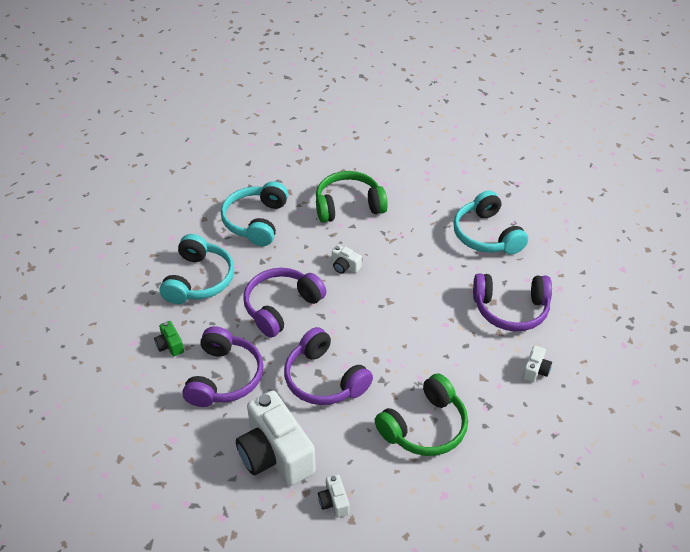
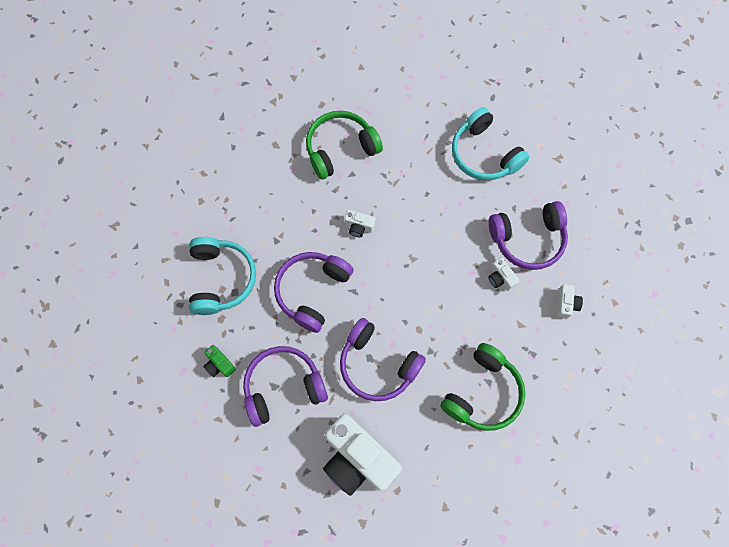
camera: 15 degrees left, 25 degrees up
purple headphones [182,326,263,407] -> purple headphones turned 105 degrees counterclockwise [243,346,328,427]
turquoise headphones [221,181,288,246] -> none
white camera [318,474,349,518] -> white camera moved to [488,257,520,291]

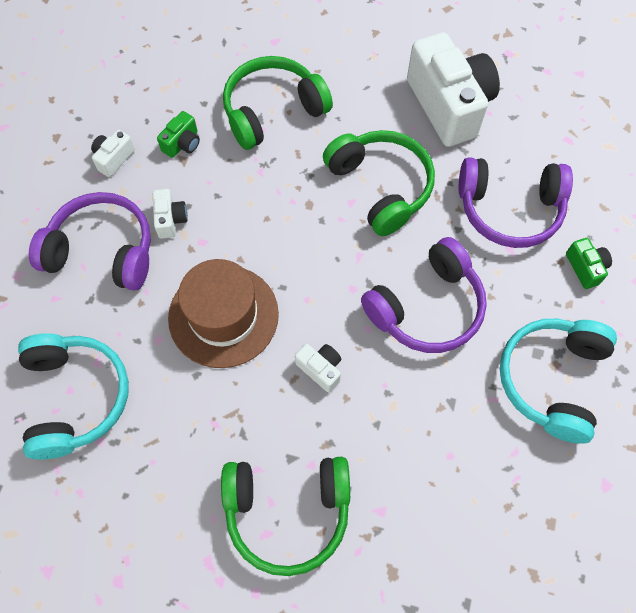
camera: 155 degrees left, 5 degrees down
purple headphones [340,318,426,401] -> green headphones [323,130,435,236]
none -> green camera [157,111,200,158]
none -> brown hat [168,259,279,368]

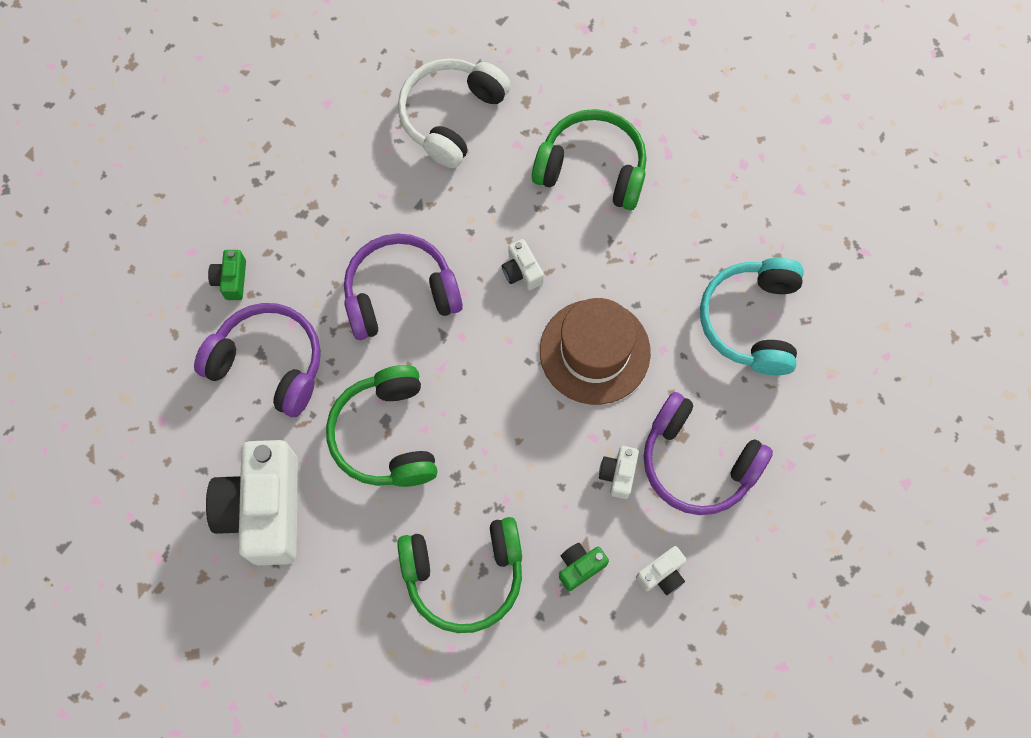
camera: 160 degrees left, 5 degrees up
turquoise headphones [500,319,617,444] -> none
none -> white headphones [398,58,511,168]

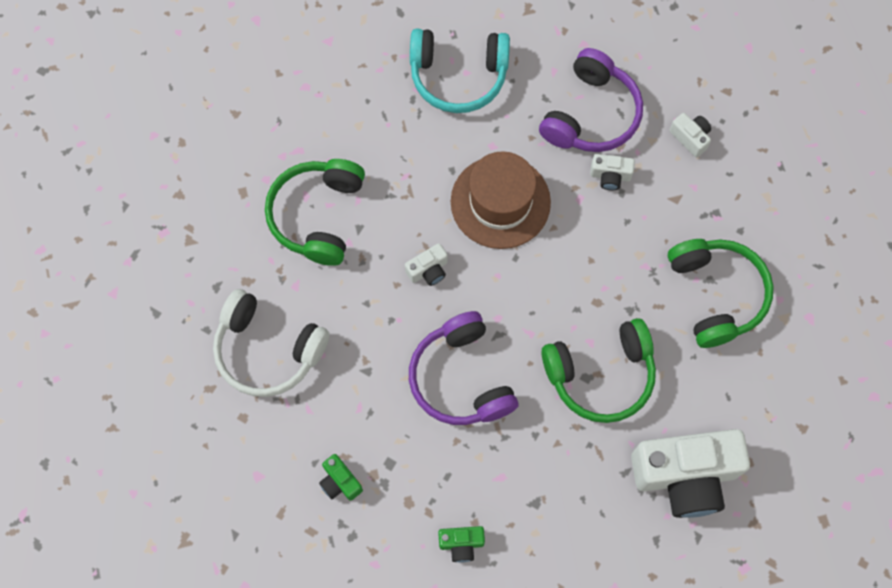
camera: 95 degrees left, 0 degrees up
purple headphones [194,303,321,417] -> none
green camera [559,543,609,591] -> green camera moved to [319,454,363,501]

